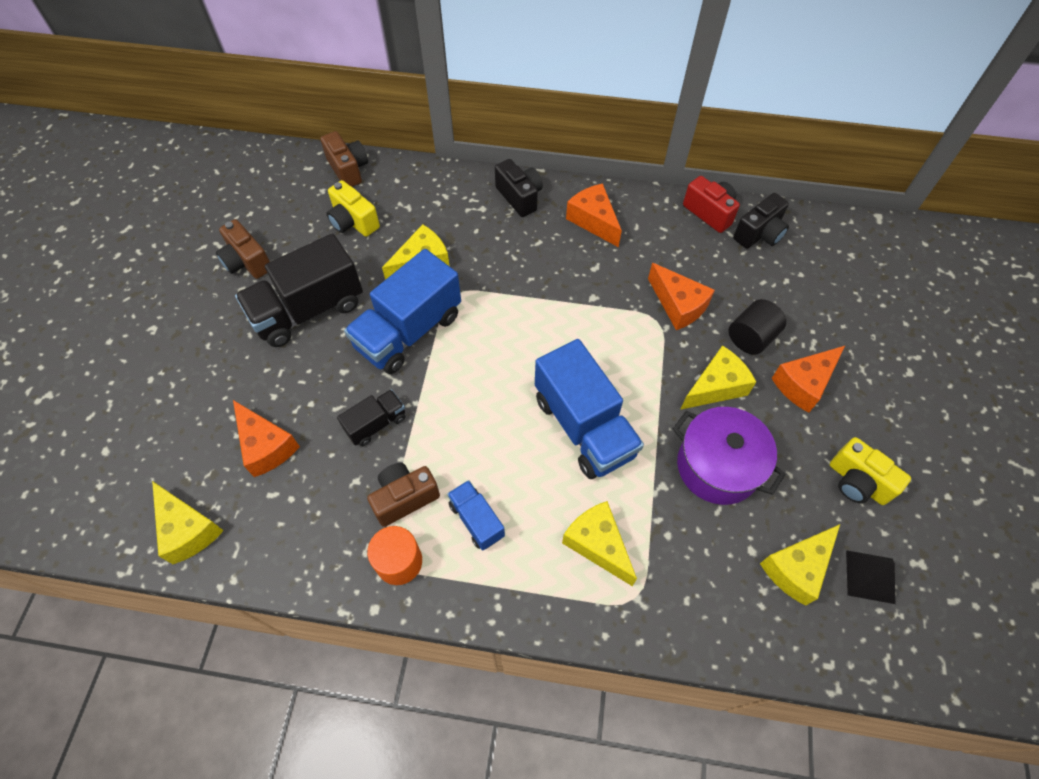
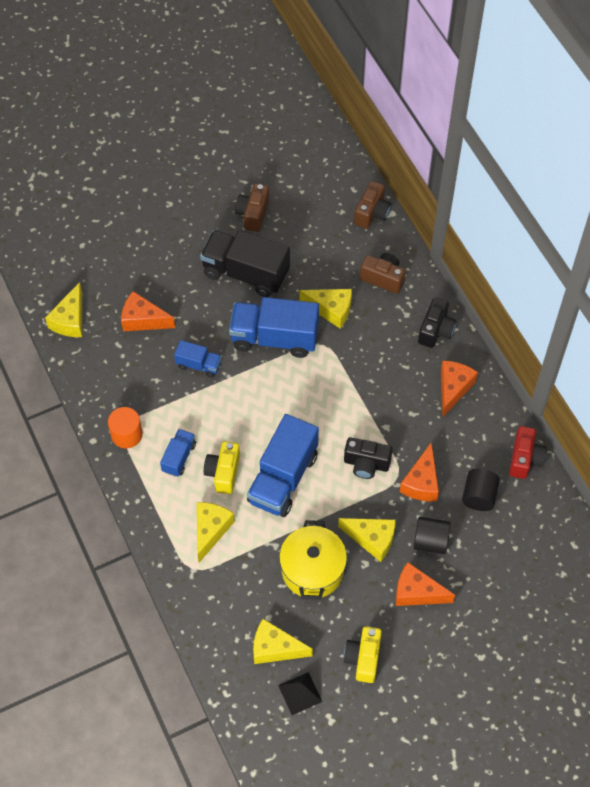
camera: 55 degrees right, 0 degrees up
orange cheese [233,400,300,477] -> orange cheese turned 90 degrees clockwise [121,291,175,331]
yellow camera [327,180,380,237] -> yellow camera moved to [204,441,240,494]
black truck [337,389,405,446] -> blue truck [174,340,222,378]
brown camera [367,463,440,527] -> brown camera moved to [360,253,405,294]
purple pot [673,407,786,505] -> yellow pot [279,520,347,600]
black camera [733,193,789,249] -> black camera moved to [344,437,393,479]
none -> black cylinder [462,469,500,511]

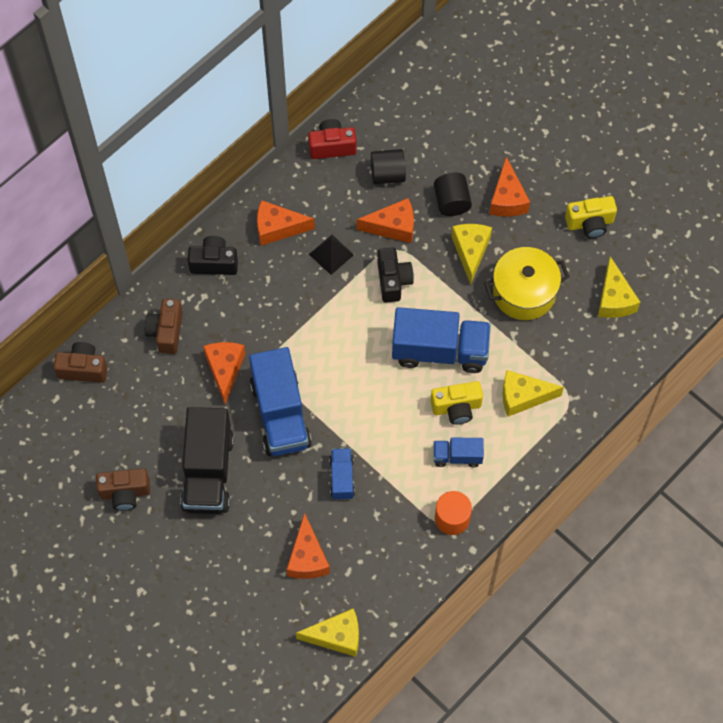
camera: 110 degrees left, 5 degrees up
black pyramid [278,672,322,715] -> black pyramid moved to [309,235,354,275]
yellow cheese [300,289,352,329] -> orange cheese [203,342,245,404]

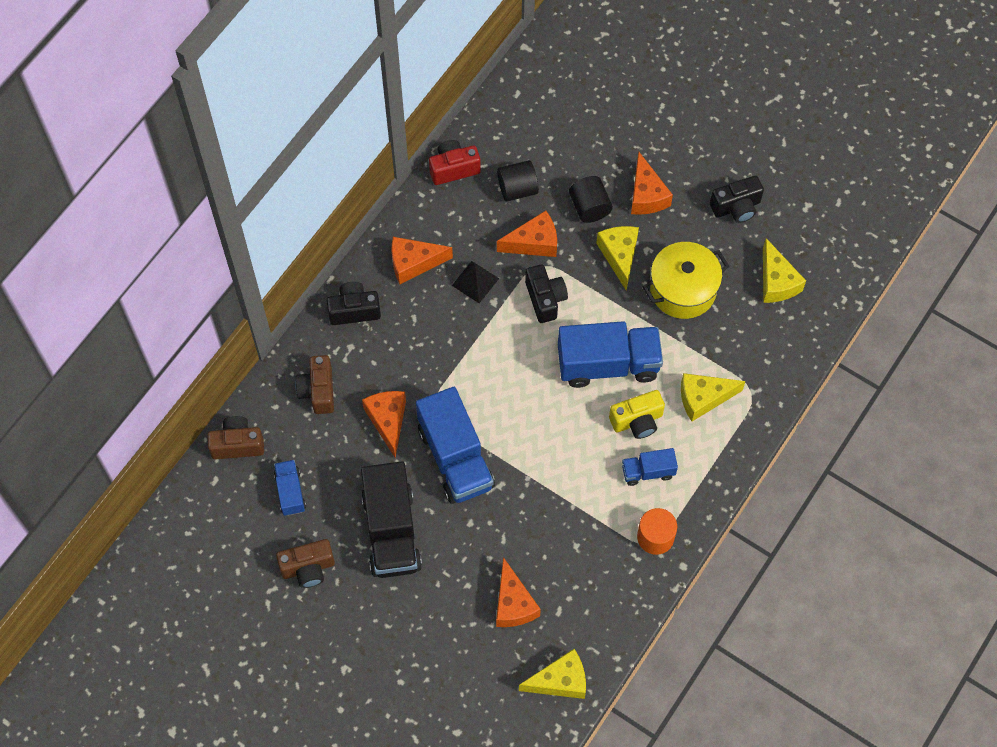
camera: 10 degrees left, 0 degrees up
blue truck [329,448,355,500] -> blue truck moved to [274,460,306,516]
yellow camera [565,196,617,238] -> black camera [710,176,764,223]

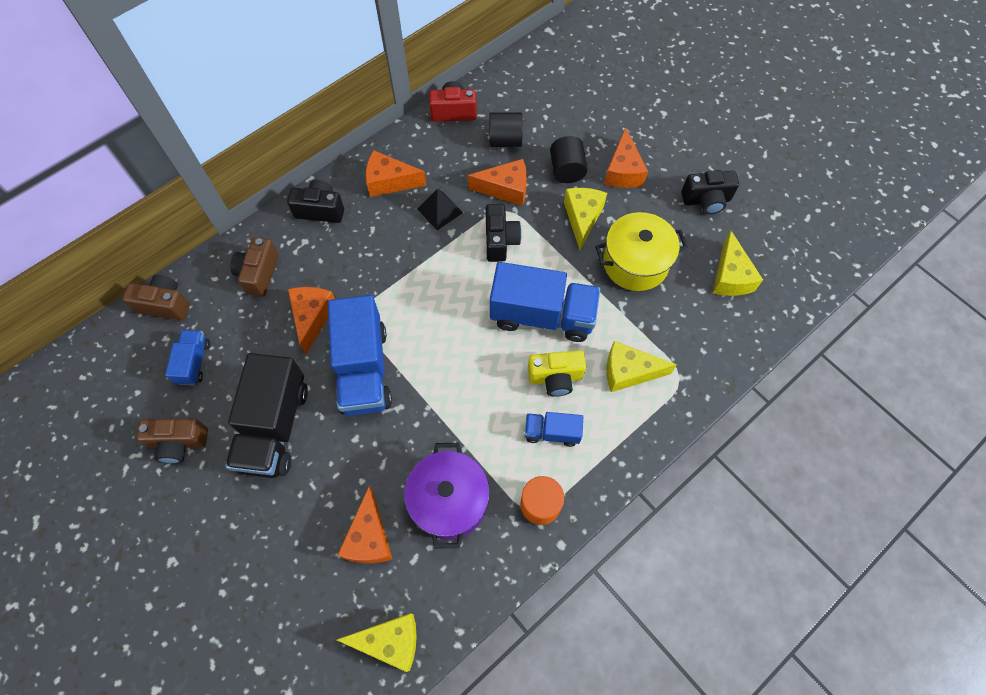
camera: 15 degrees right, 0 degrees up
none -> purple pot [404,443,490,549]

